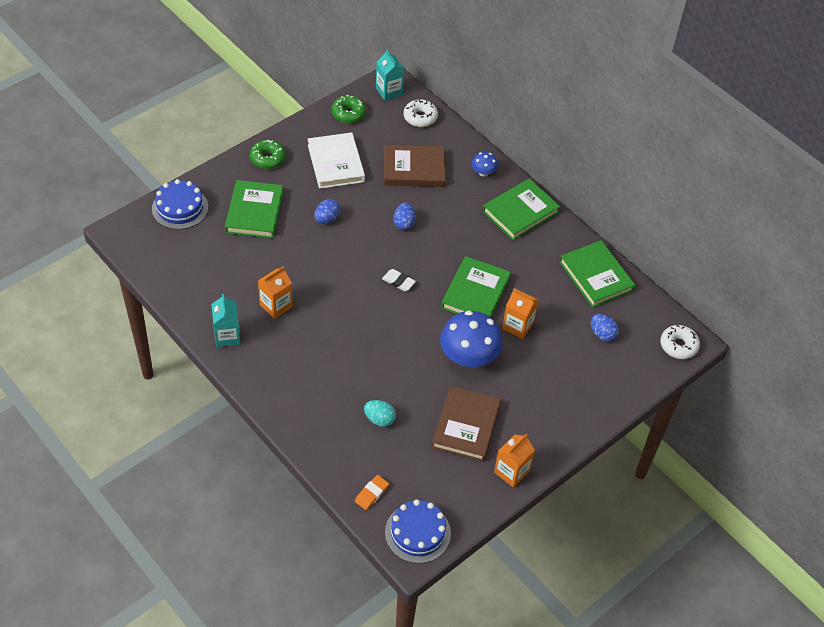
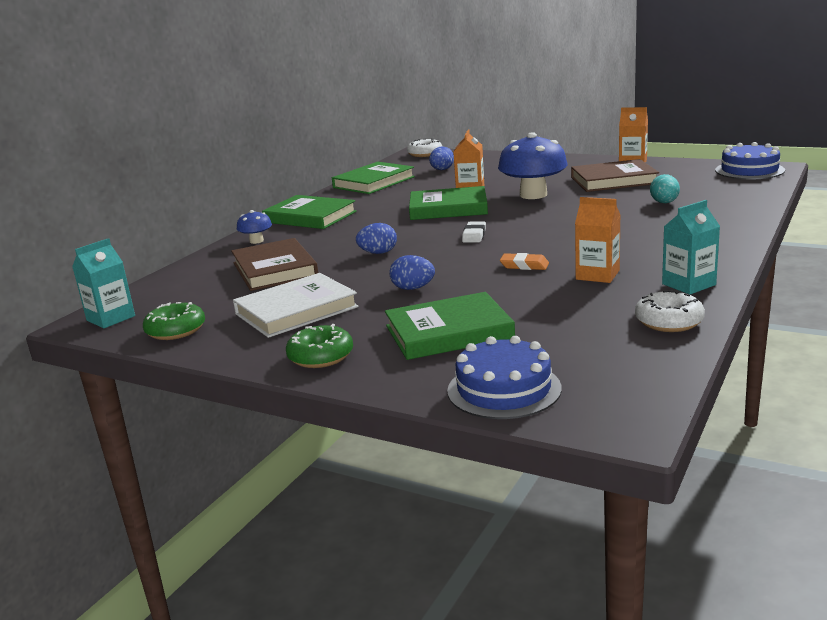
camera: 105 degrees left, 30 degrees down
orange eraser [355,475,389,510] -> orange eraser moved to [500,253,549,270]
white donut [404,99,438,127] -> white donut moved to [635,290,705,332]

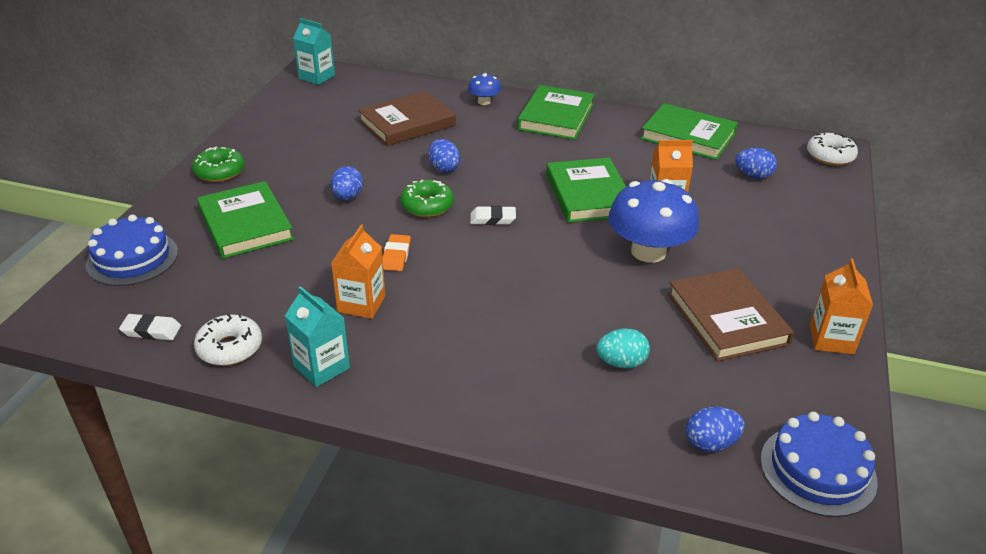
camera: 75 degrees right, 15 degrees up
green donut [143,302,205,340] -> green donut moved to [400,179,454,217]
white book [233,273,359,338] -> none
none -> white eraser [119,314,181,340]
none -> blue egg [686,406,745,452]

